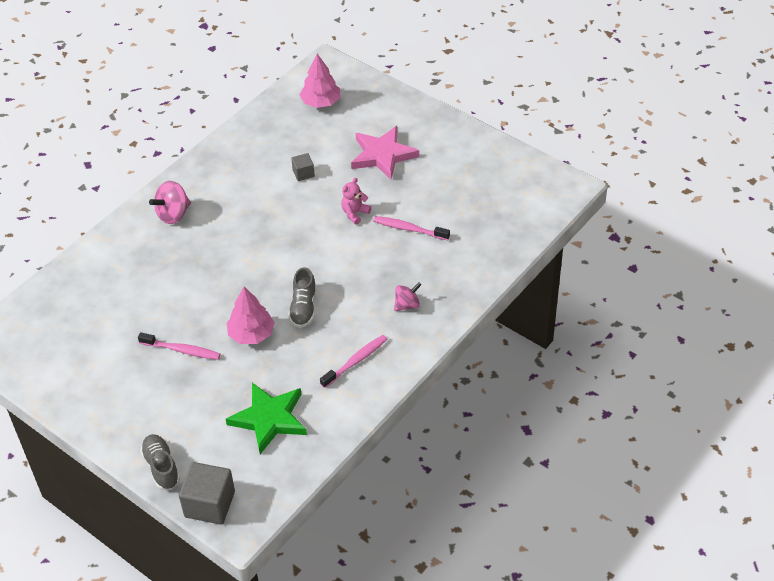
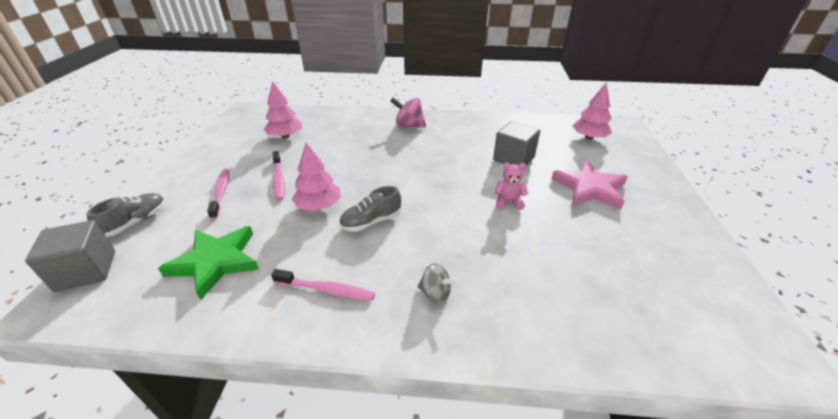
camera: 55 degrees right, 10 degrees down
grey cube [291,153,315,181] -> grey cube [493,121,540,166], size x1.88
pink toothbrush [373,216,450,240] -> pink toothbrush moved to [207,169,229,219]
pink spinning top [394,282,422,311] -> grey spinning top [418,263,458,304]
none -> pink tree [264,81,302,138]

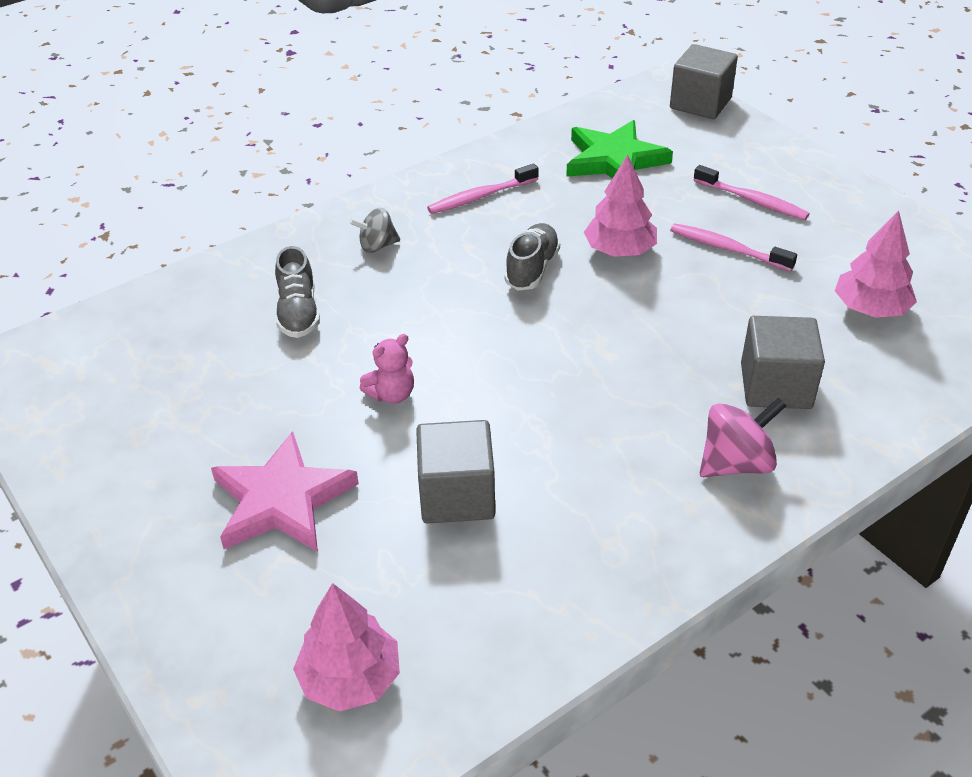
camera: 140 degrees right, 5 degrees up
grey shoe [87,193,166,237] -> grey shoe moved to [275,246,320,338]
none -> grey cube [741,316,825,409]

